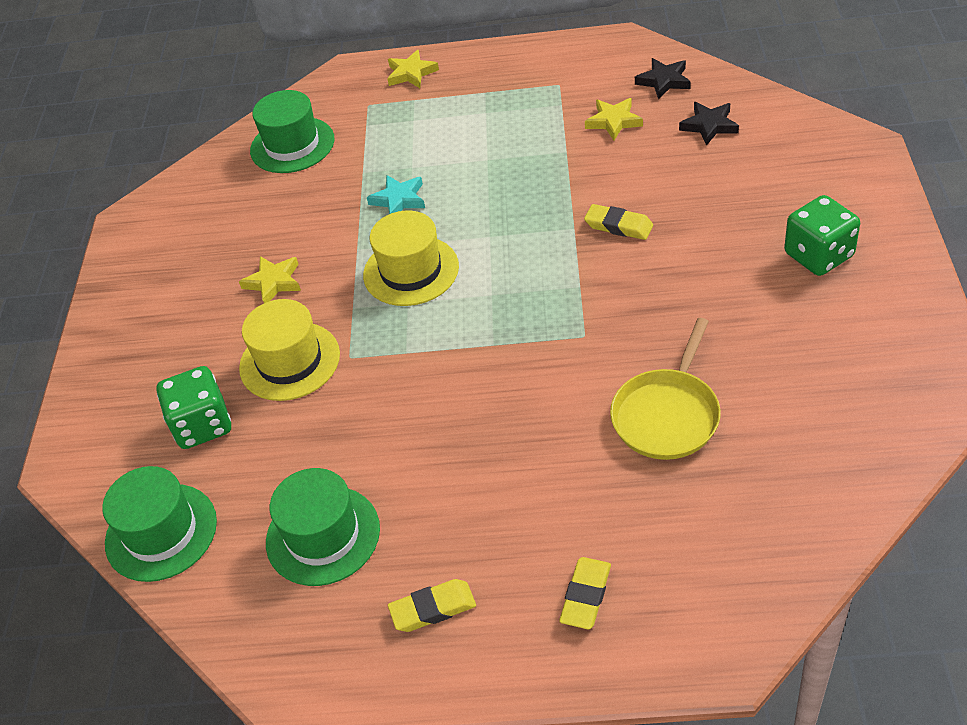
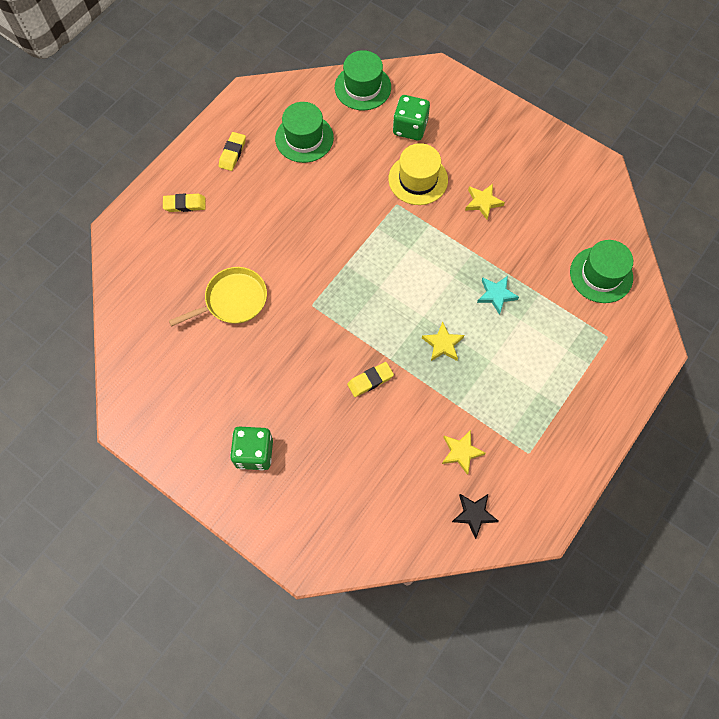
camera: 120 degrees right, 20 degrees up
yellow hat [363,211,459,306] -> none
yellow star [387,49,439,88] -> yellow star moved to [422,321,464,361]
yellow eraser [559,557,611,629] -> yellow eraser turned 60 degrees counterclockwise [163,193,206,212]
yellow pan [610,318,721,460] -> yellow pan turned 90 degrees clockwise [169,267,267,327]
black star [679,102,739,146] -> none

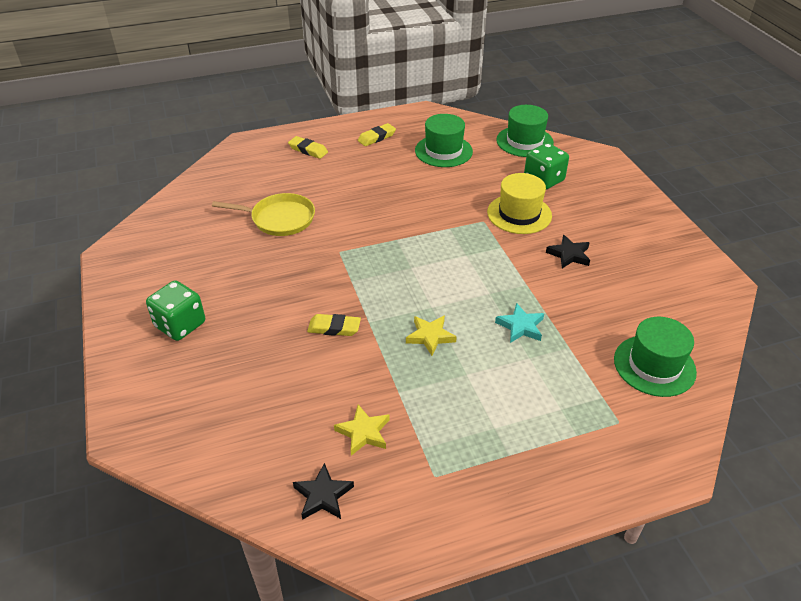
camera: 35 degrees right, 25 degrees down
yellow star [465,184,505,220] -> black star [546,235,590,269]

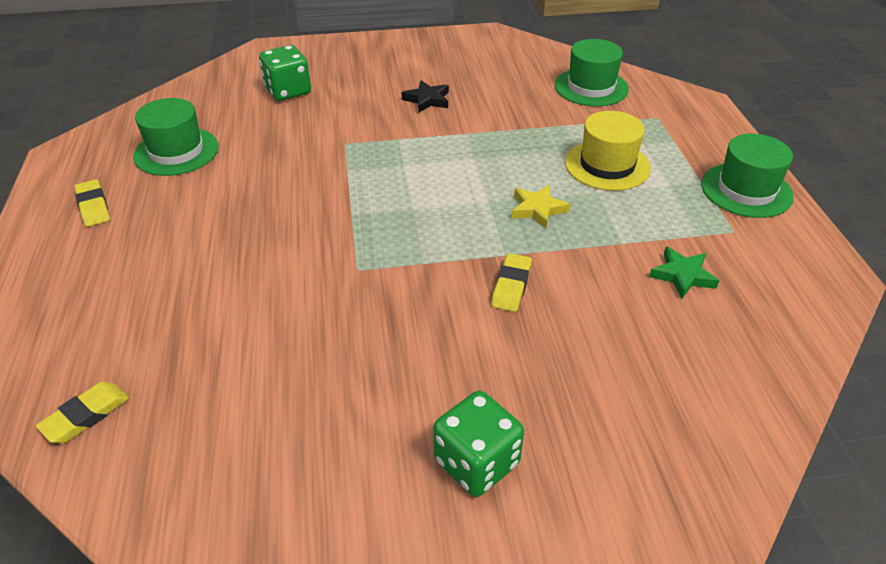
camera: 80 degrees left, 0 degrees up
yellow pan [212,193,315,236] -> none
yellow eraser [288,136,328,159] -> yellow eraser moved to [36,382,129,443]
black star [293,463,354,520] -> none
yellow star [334,405,389,456] -> green star [649,247,719,299]
yellow hat [487,173,552,234] -> yellow hat moved to [565,111,651,191]
turquoise star [495,303,544,343] -> none
green hat [496,105,554,157] -> green hat moved to [701,134,794,218]

